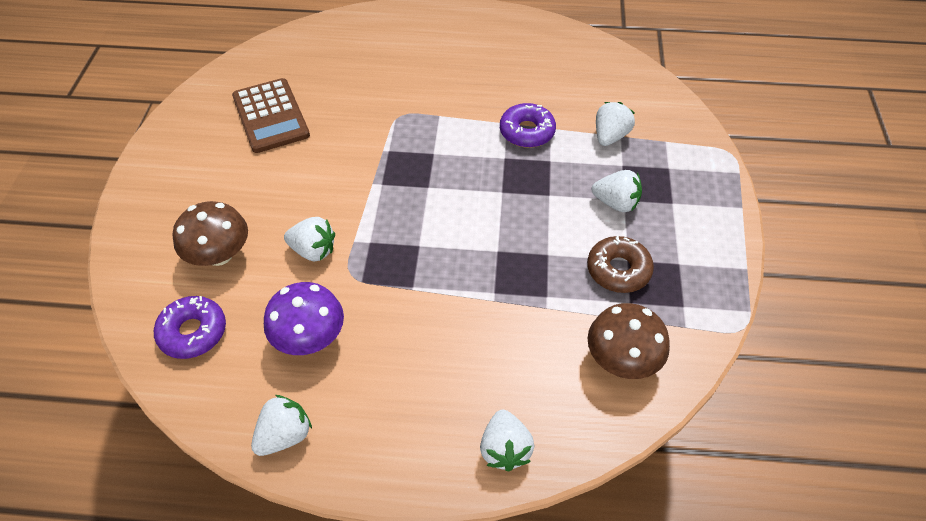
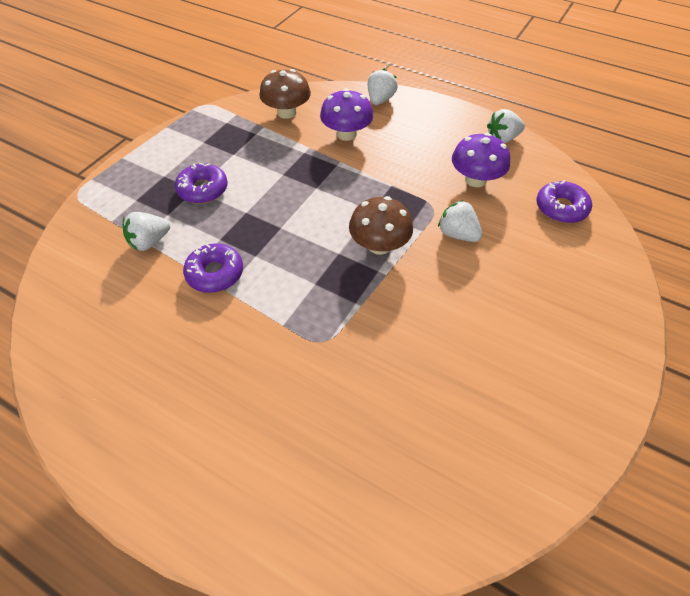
camera: 155 degrees left, 0 degrees up
brown mushroom [173,201,248,266] -> brown mushroom moved to [349,196,413,255]
brown calculator [232,78,310,153] -> none
brown donut [587,236,654,293] -> none
white strawberry [592,170,642,212] -> purple donut [175,163,228,204]
none -> purple mushroom [320,89,373,141]

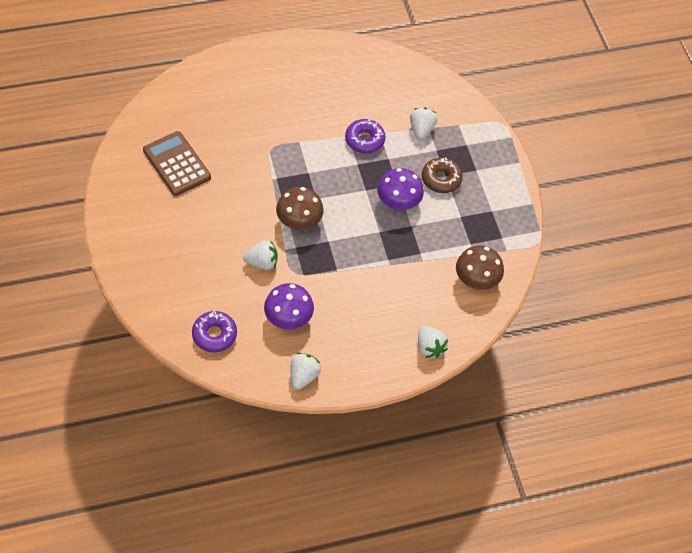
camera: 130 degrees right, 5 degrees up
purple donut [175,163,228,204] -> brown donut [422,157,463,193]
purple mushroom [320,89,373,141] -> purple mushroom moved to [377,168,424,210]
none -> brown calculator [143,131,211,196]

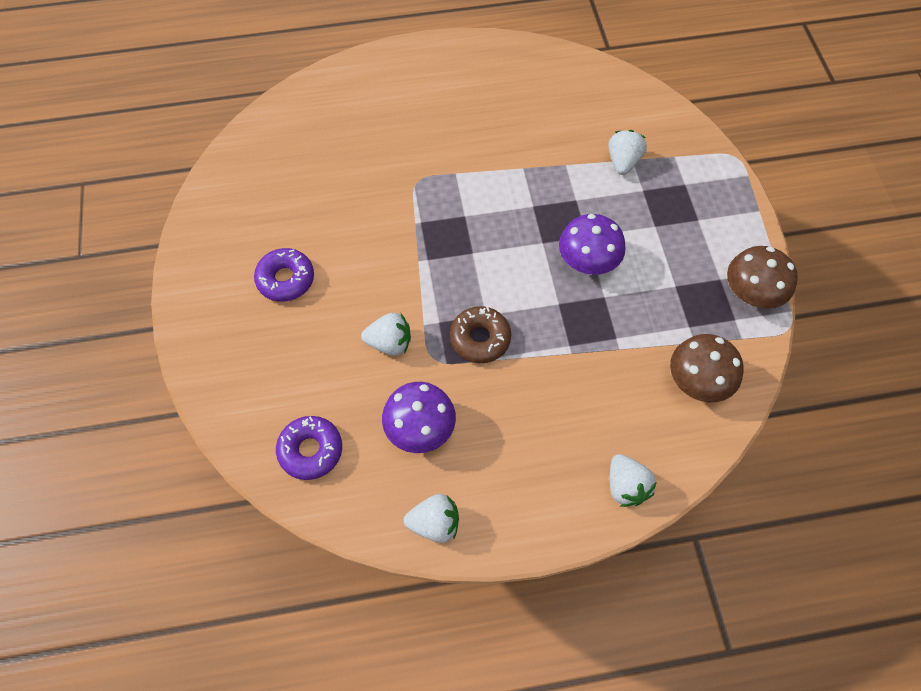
camera: 10 degrees right, 5 degrees up
brown calculator [143,131,211,196] -> none
brown mushroom [276,187,324,230] -> brown mushroom moved to [727,246,798,309]
white strawberry [290,353,321,390] -> white strawberry turned 60 degrees clockwise [404,494,459,543]
purple donut [345,119,386,153] -> purple donut moved to [254,248,314,302]
brown donut [422,157,463,193] -> brown donut moved to [450,306,511,363]

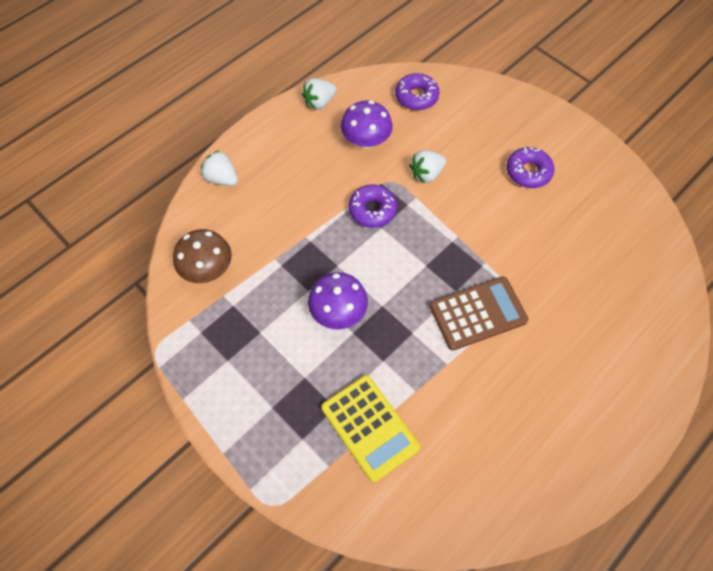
camera: 145 degrees right, 0 degrees up
brown donut [450,306,511,363] -> purple donut [349,185,397,228]
white strawberry [608,130,647,175] -> yellow calculator [321,375,420,482]
brown mushroom [727,246,798,309] -> none
none -> brown calculator [430,277,528,350]

